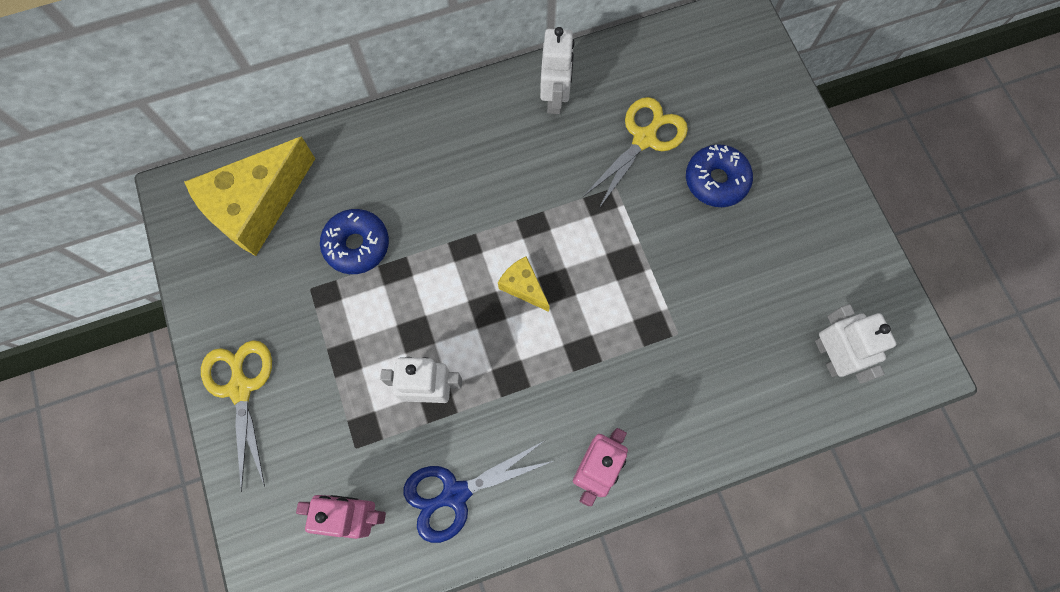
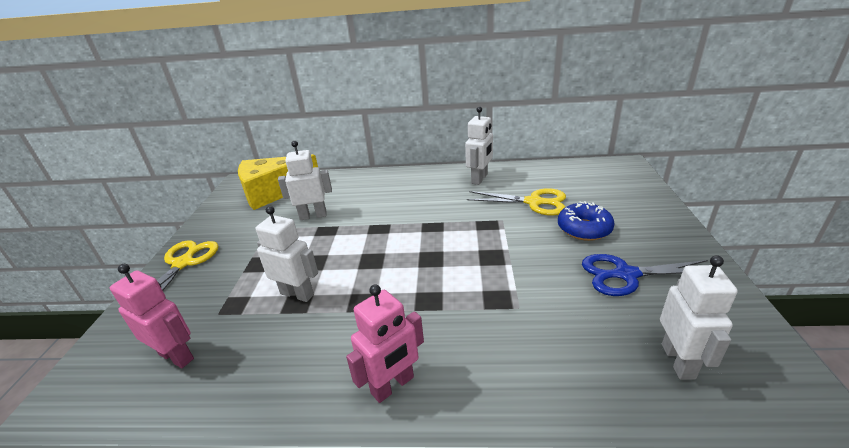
camera: 25 degrees right, 40 degrees down
blue donut [320,209,389,274] -> white robot [278,141,332,220]
blue scissors [403,441,553,543] -> blue scissors moved to [582,254,708,296]
yellow cheese [498,256,550,312] -> none
yellow scissors [583,97,688,210] -> yellow scissors turned 45 degrees clockwise [467,188,566,216]

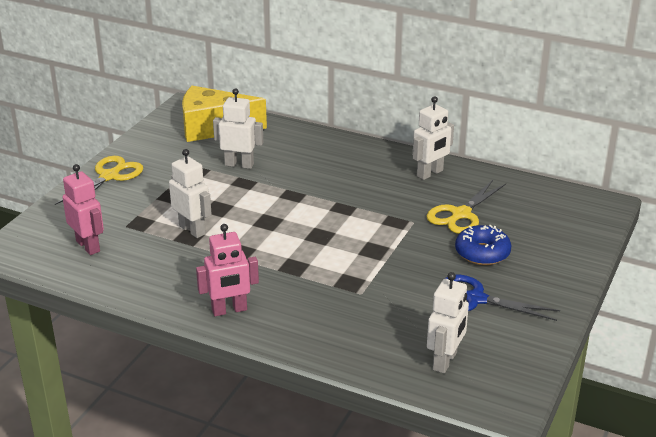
camera: 20 degrees right, 0 degrees up
yellow scissors [467,188,566,216] -> yellow scissors turned 90 degrees clockwise [427,180,506,234]

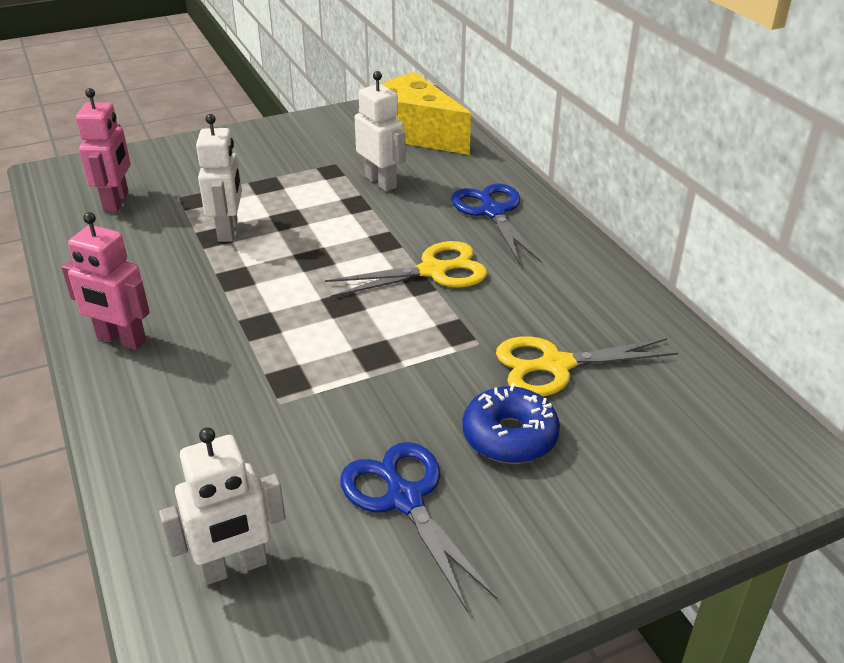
camera: 40 degrees right, 5 degrees up
yellow scissors [55,156,143,205] -> yellow scissors moved to [325,241,487,297]
white robot [413,96,454,180] -> none
none -> blue scissors [451,183,542,264]

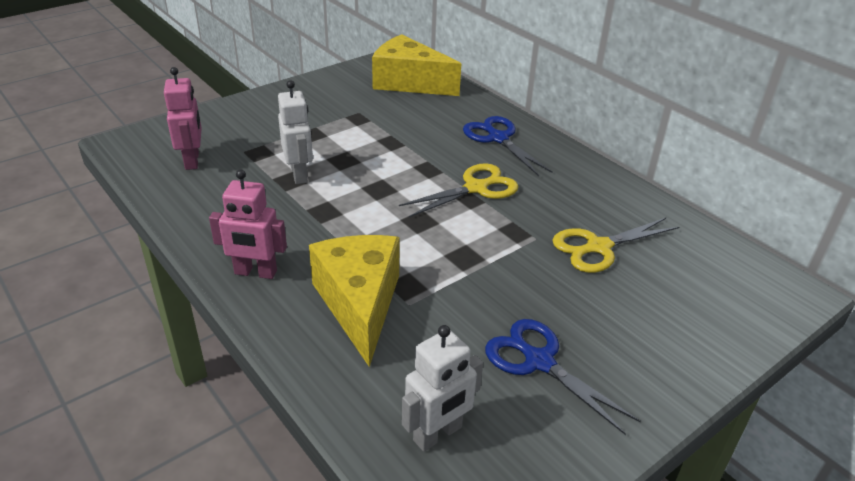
camera: 15 degrees left, 0 degrees up
white robot [355,71,406,191] -> none
blue donut [462,384,560,464] -> none
none -> yellow cheese [309,235,400,367]

